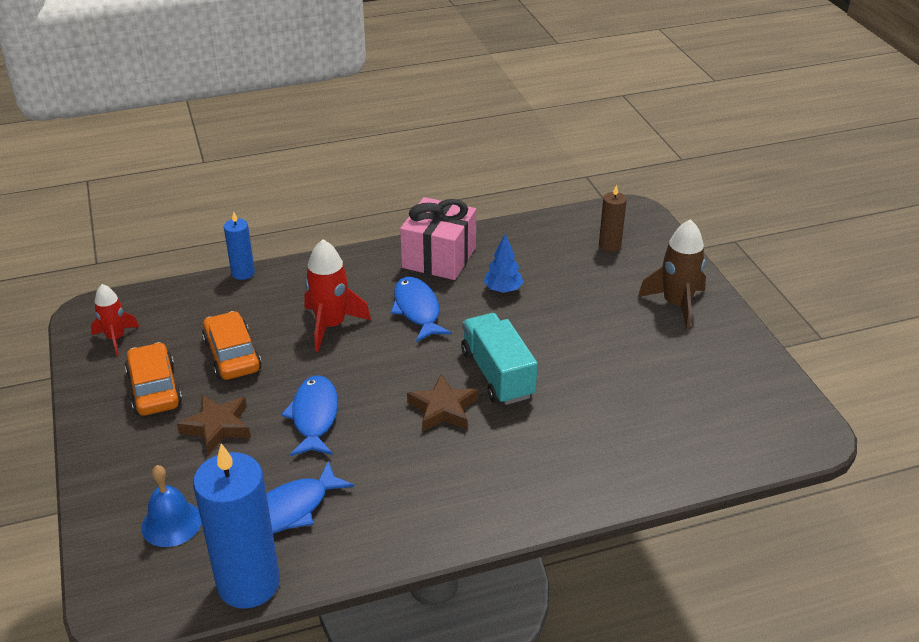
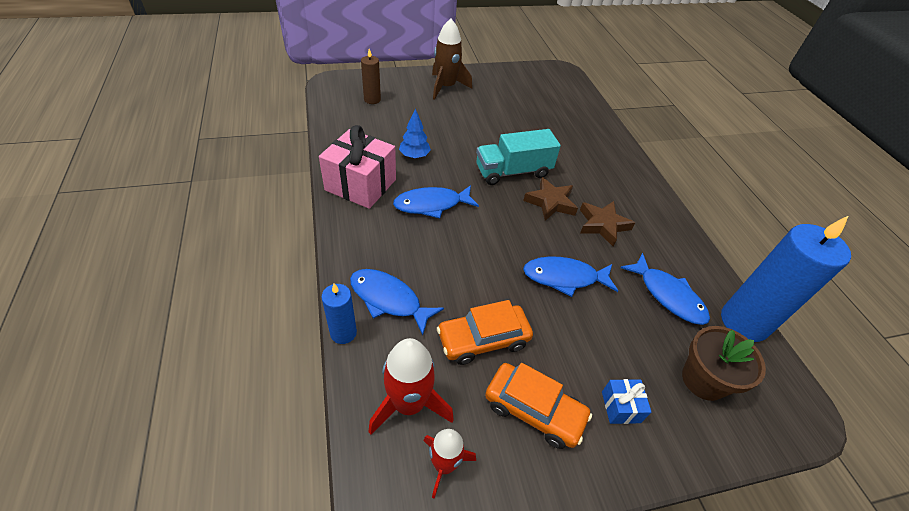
camera: 90 degrees left, 10 degrees up
orange car [125,342,182,416] -> orange car turned 135 degrees counterclockwise [485,363,592,449]
blue bell [141,465,201,547] -> brown flower pot [682,326,766,401]
brown star [177,395,251,455] -> brown star moved to [580,201,635,246]
red rocket [304,239,371,352] -> red rocket moved to [368,338,454,435]
none -> blue fish [350,269,444,335]
none -> blue gift [602,379,651,424]

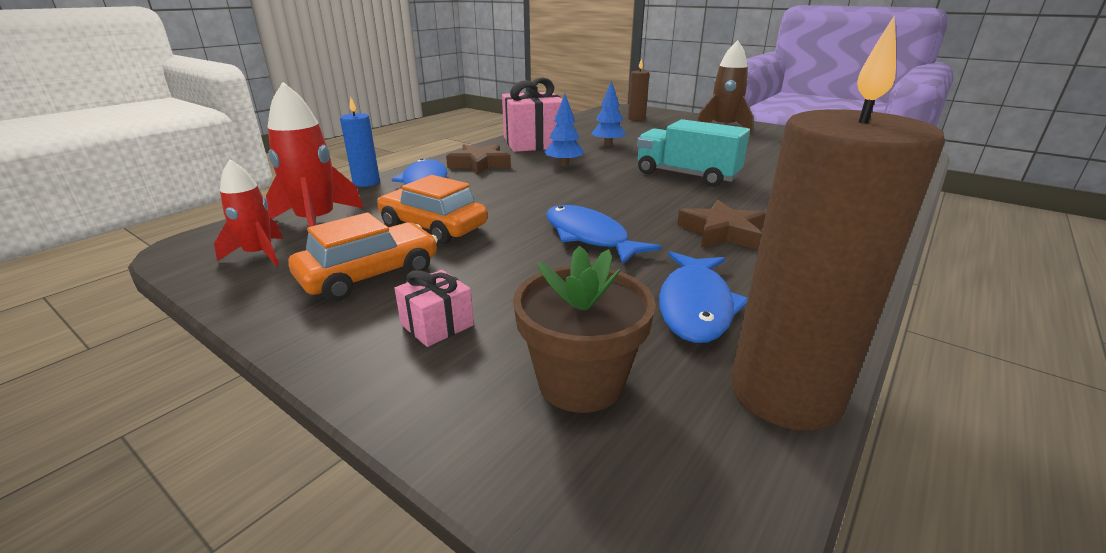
camera: 55 degrees right, 20 degrees down
blue fish [393,185,479,218] -> blue tree [544,94,584,166]
orange car [485,363,592,449] -> orange car turned 120 degrees counterclockwise [288,212,438,301]
brown star [523,177,578,221] -> brown star moved to [446,144,511,175]
blue gift [602,379,651,424] -> pink gift [394,270,474,347]
blue candle [721,216,851,342] -> brown candle [731,16,945,431]

